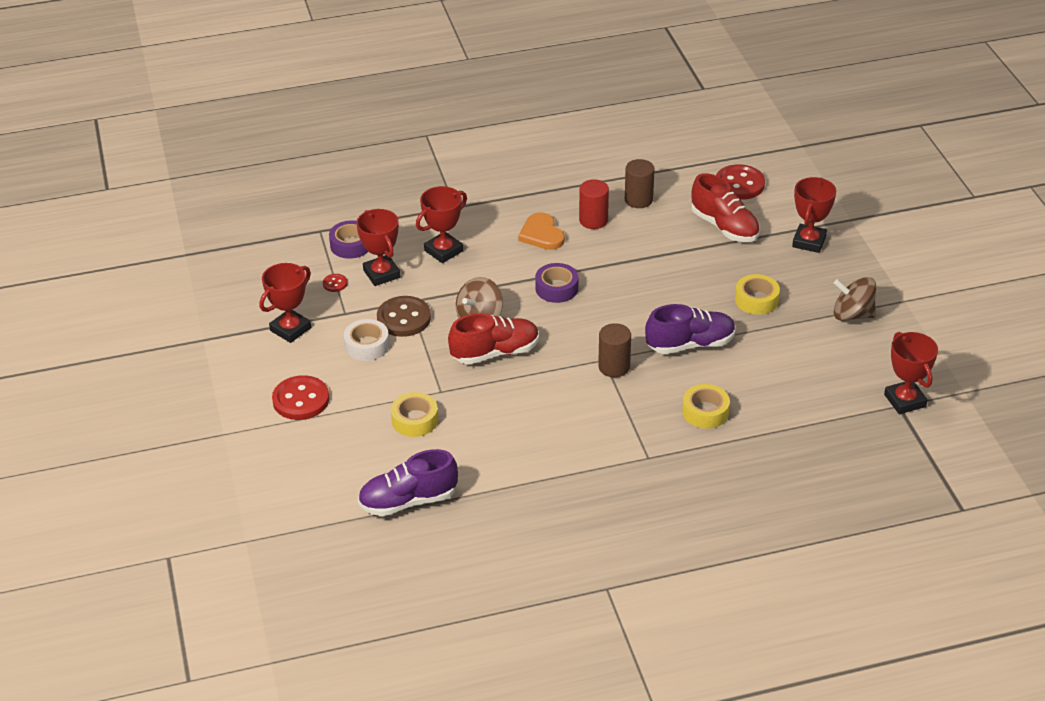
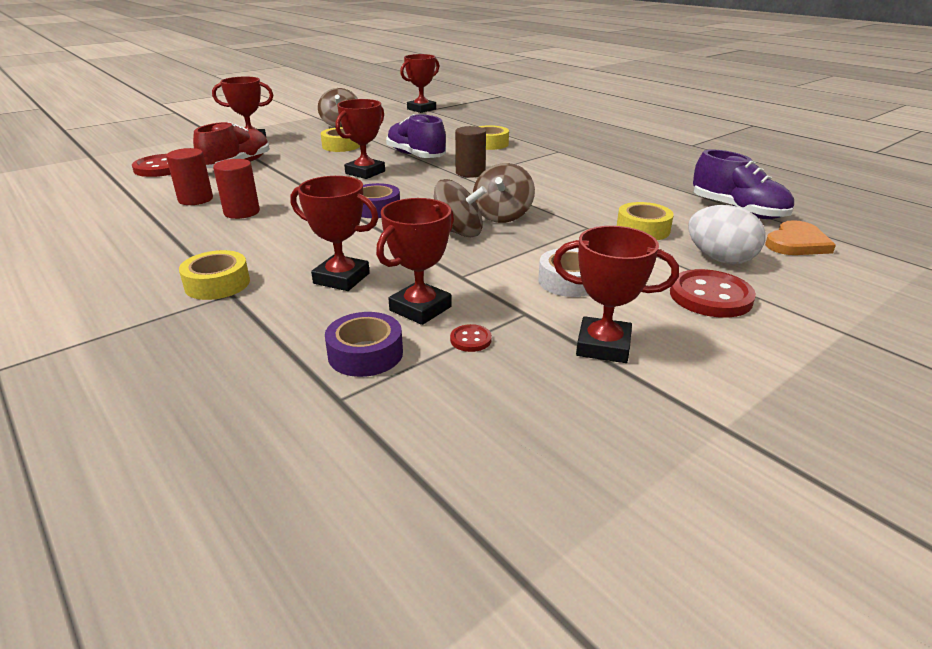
camera: 115 degrees left, 10 degrees down
brown button [377,296,431,337] -> none
red shoe [448,313,539,364] -> brown spinning top [473,163,535,223]
orange heart [518,212,565,250] -> orange heart moved to [765,220,836,255]
brown cylinder [625,159,655,208] -> red cylinder [166,148,213,205]
none -> yellow tape [179,250,250,300]
none -> red trophy [335,99,385,179]
none -> white egg [688,205,765,264]

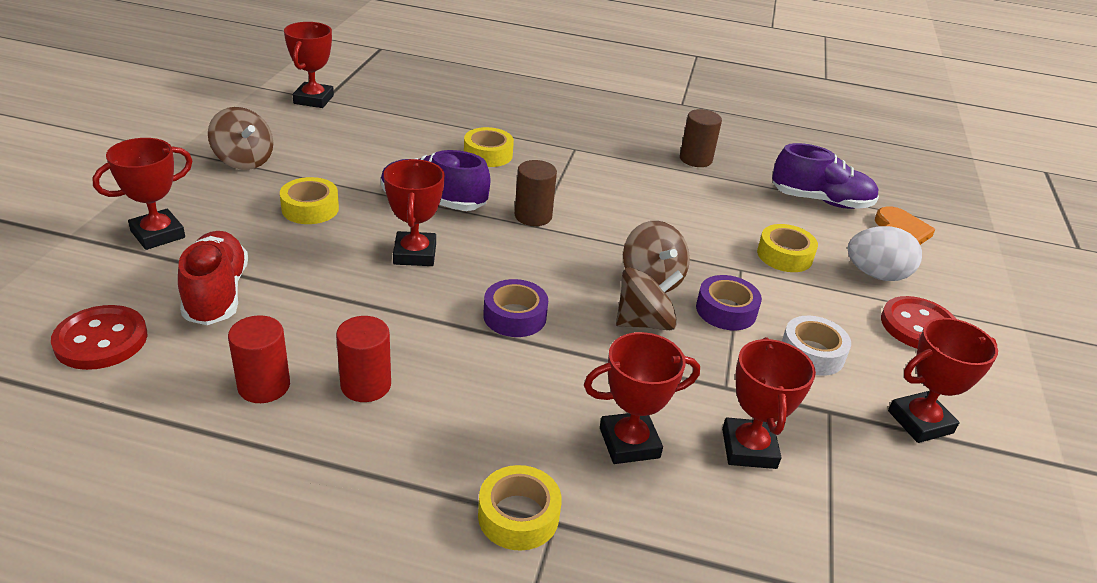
camera: 40 degrees left, 5 degrees up
purple tape [325,312,403,377] -> purple tape moved to [696,275,762,330]
red button [450,324,492,352] -> none
none -> brown cylinder [680,109,722,167]

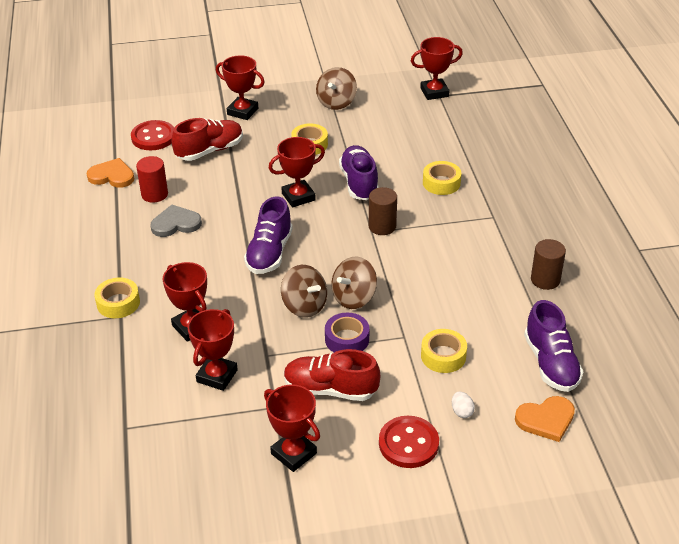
camera: 70 degrees right, 5 degrees up
red cylinder [336,316,391,402] -> grey heart [150,205,202,237]
purple tape [483,279,548,337] -> purple shoe [244,196,293,274]
red trophy [722,337,816,469] -> red trophy turned 45 degrees counterclockwise [187,309,238,391]
white tape [782,316,851,376] -> red shoe [284,349,380,401]
white egg [848,226,922,281] -> white egg [452,391,475,418], size x0.48
none -> orange heart [86,158,134,188]

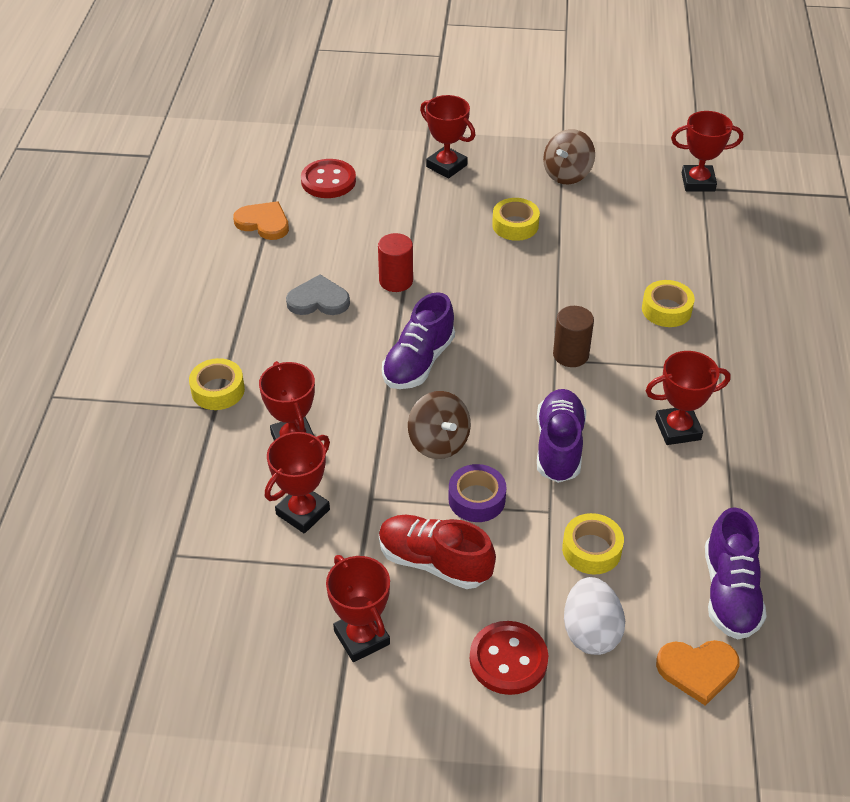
camera: 15 degrees right, 5 degrees up
red cylinder [136,156,168,203] -> red cylinder moved to [378,233,413,292]
red shoe [171,118,243,161] -> none
red trophy [269,137,325,207] -> red trophy moved to [645,351,731,445]
brown spinning top [332,257,377,309] -> none
purple shoe [339,145,379,200] -> purple shoe moved to [537,389,586,483]
white egg [452,391,475,418] -> white egg [564,577,625,655], size x2.08
brown cylinder [531,239,566,290] -> none

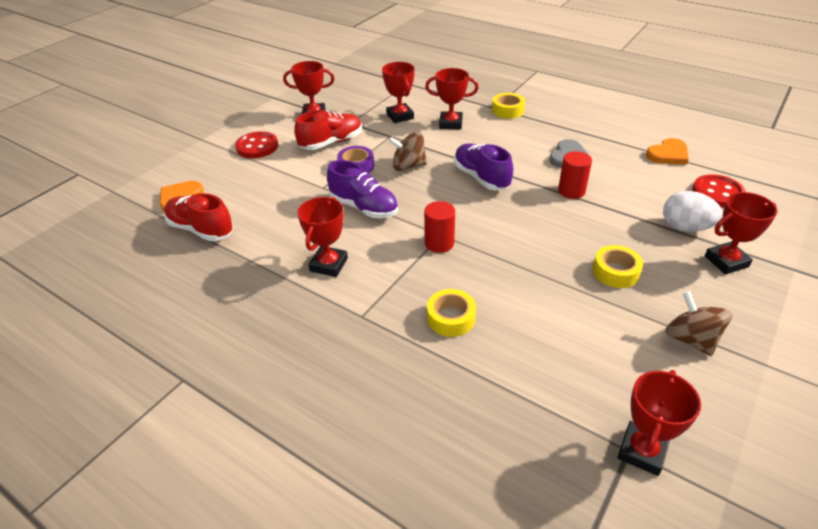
camera: 120 degrees right, 5 degrees down
brown cylinder [553,306,594,367] -> red cylinder [424,201,455,253]
yellow tape [562,513,624,575] -> none
white egg [564,577,625,655] -> white egg moved to [663,191,722,232]
purple shoe [705,507,767,639] -> red shoe [164,193,234,241]

